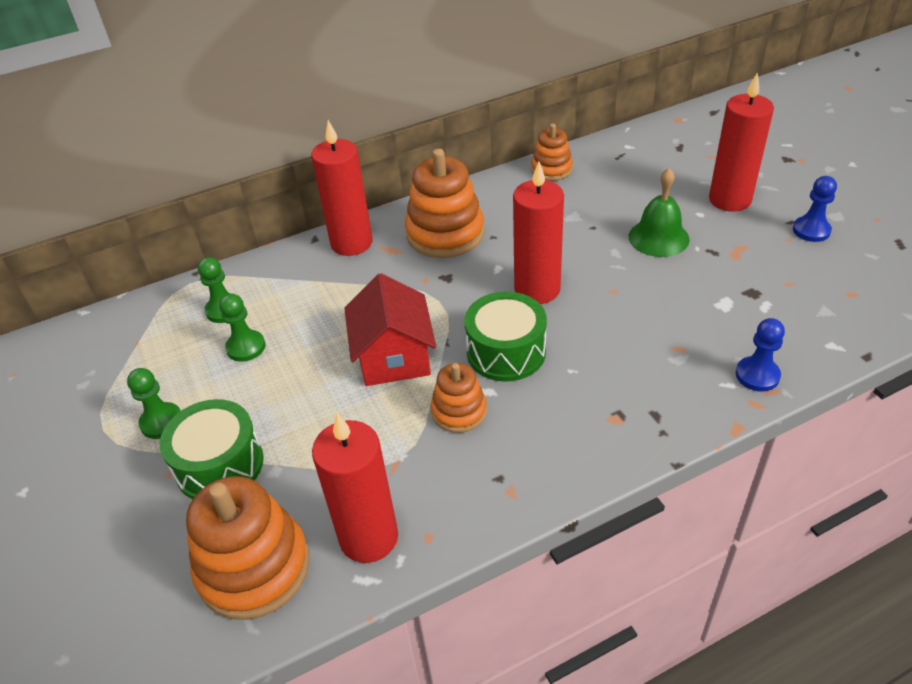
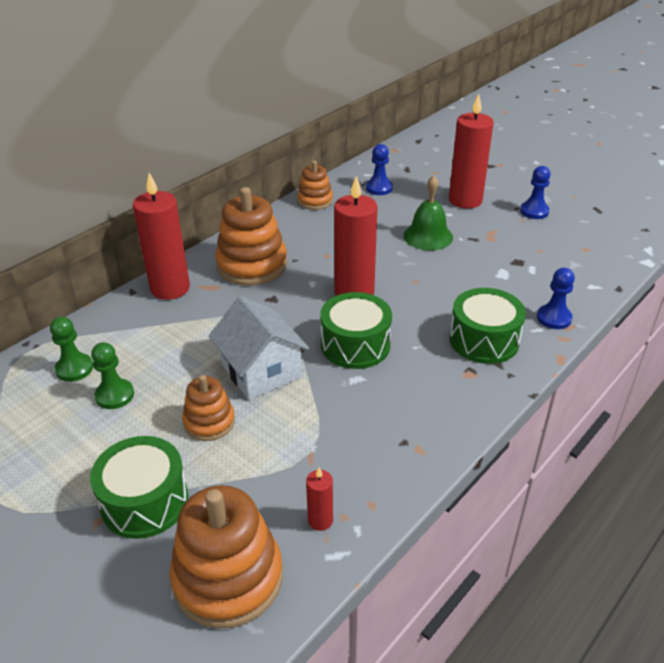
camera: 25 degrees left, 5 degrees down
green pawn [127,368,181,439] -> none
red candle [312,413,398,563] -> red candle [306,467,333,531], size x0.46
red house [344,273,436,386] -> white house [209,296,309,400]
orange stacking toy [431,363,487,433] -> orange stacking toy moved to [182,375,235,441]
none -> blue pawn [366,144,393,195]
none -> green drum [449,288,526,364]

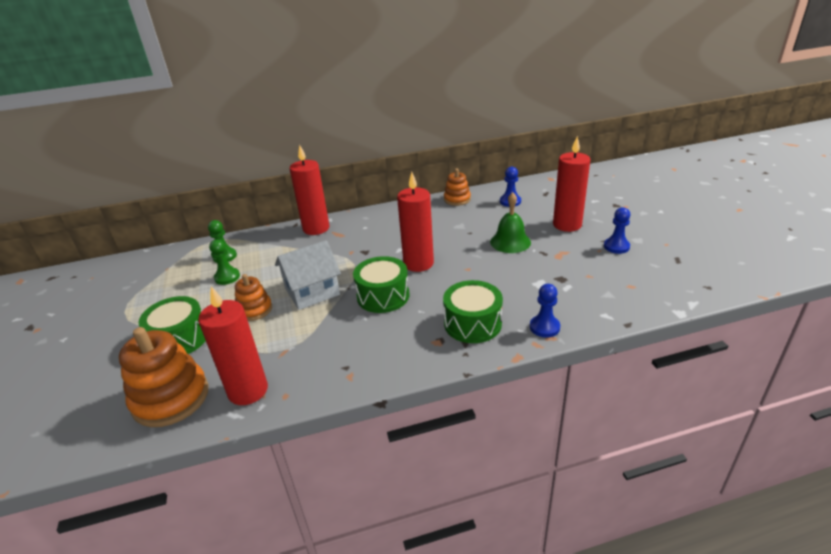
camera: 35 degrees right, 5 degrees down
white house [209,296,309,400] -> white house turned 60 degrees clockwise [275,240,341,310]
orange stacking toy [215,187,287,286] -> none
red candle [306,467,333,531] -> red candle [198,286,268,405], size x2.17

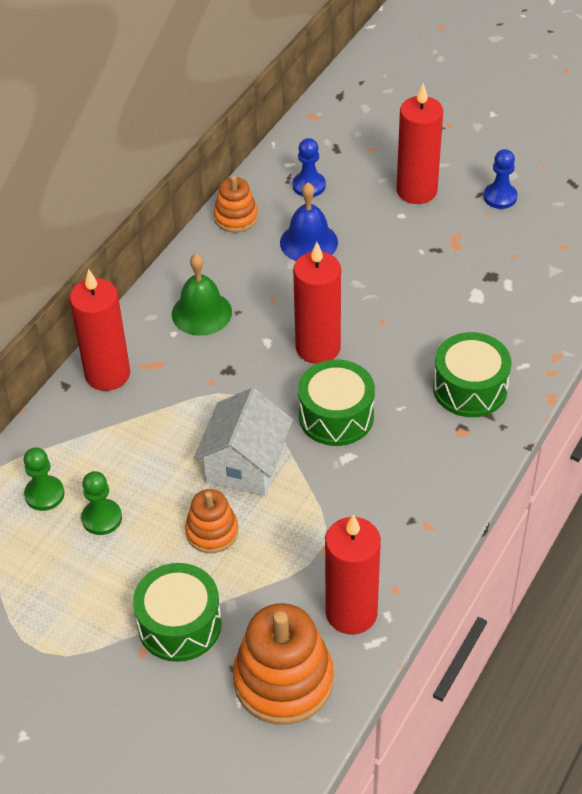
camera: 45 degrees left, 15 degrees up
green bell [490,192,531,253] -> green bell moved to [172,254,232,336]
blue pawn [530,284,560,338] -> none
none -> blue bell [280,183,338,261]

